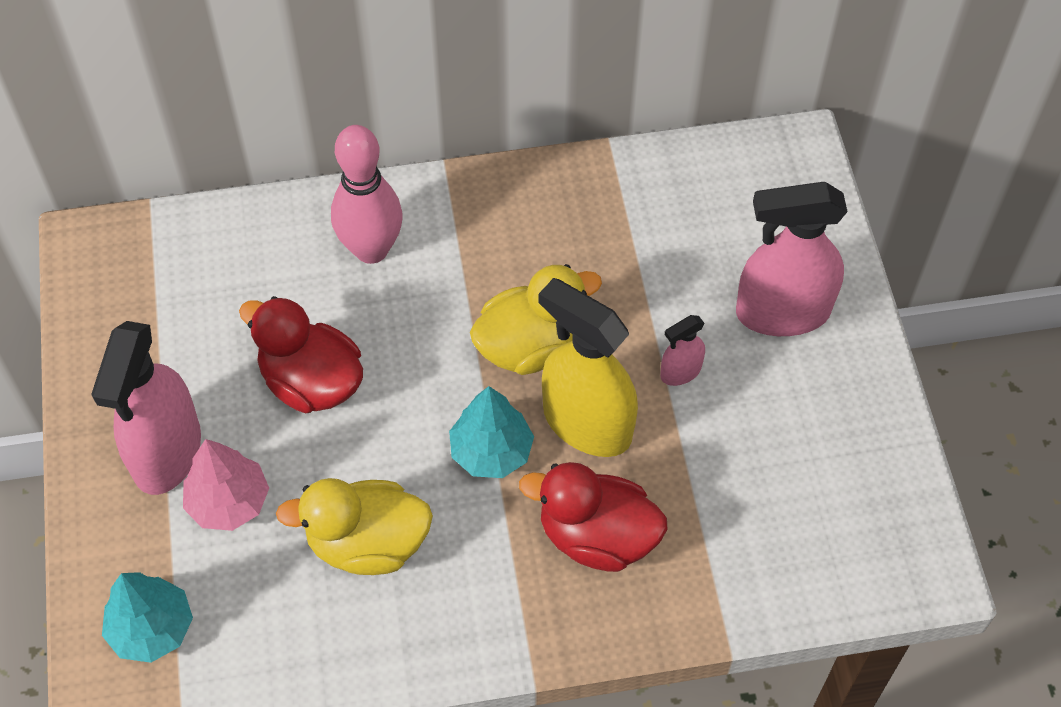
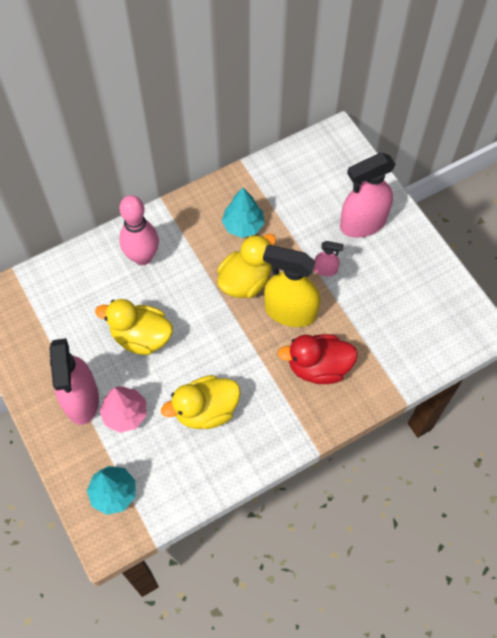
camera: 20 degrees left, 5 degrees up
red duck [239,296,363,413] -> yellow duck [95,299,173,355]
turquoise tree [449,386,534,478] -> turquoise tree moved to [222,188,265,238]
pink spray bottle [660,315,705,386] -> pink spray bottle turned 120 degrees counterclockwise [314,241,344,276]

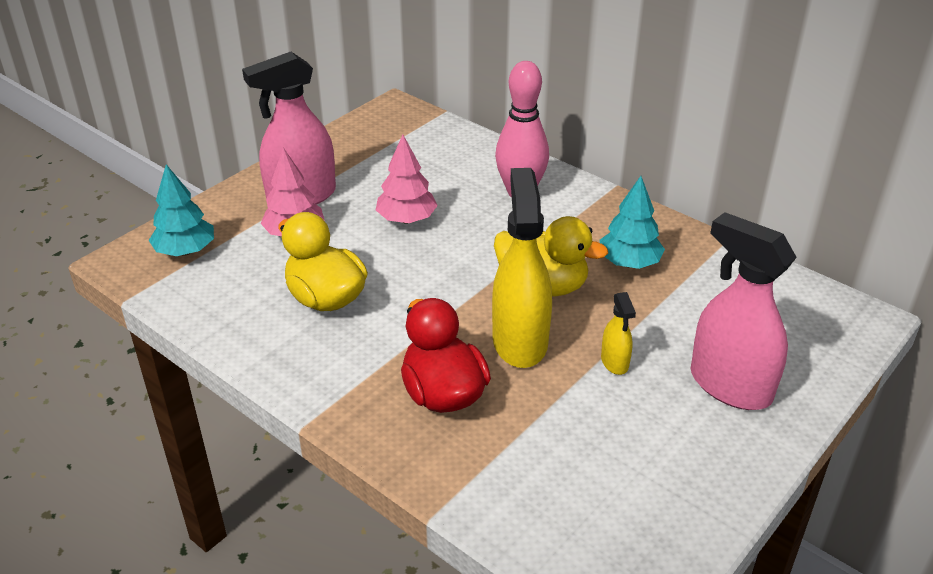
camera: 70 degrees right, 25 degrees down
yellow duck [95,299,173,355] -> pink tree [376,135,438,224]
pink spray bottle [314,241,344,276] -> yellow spray bottle [601,292,636,375]

